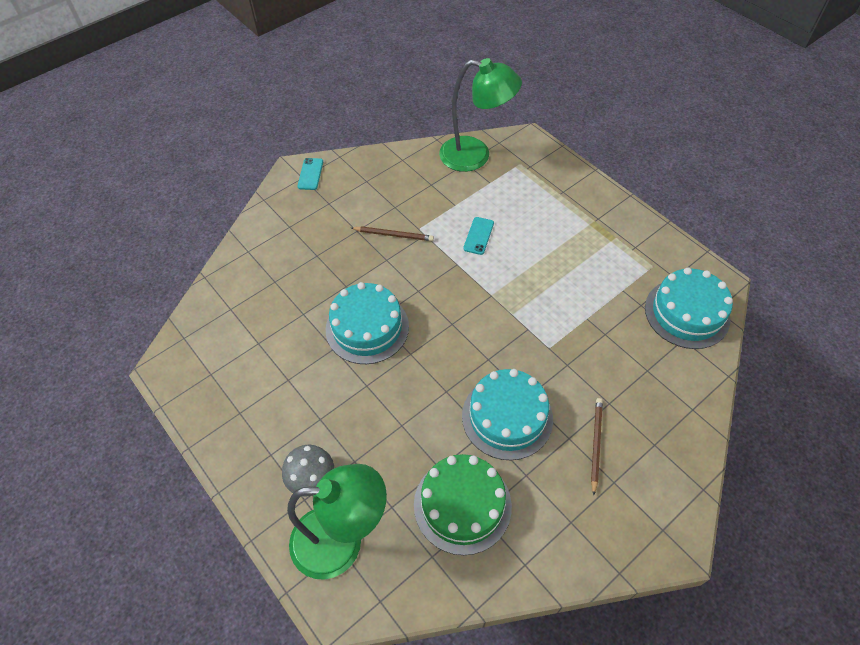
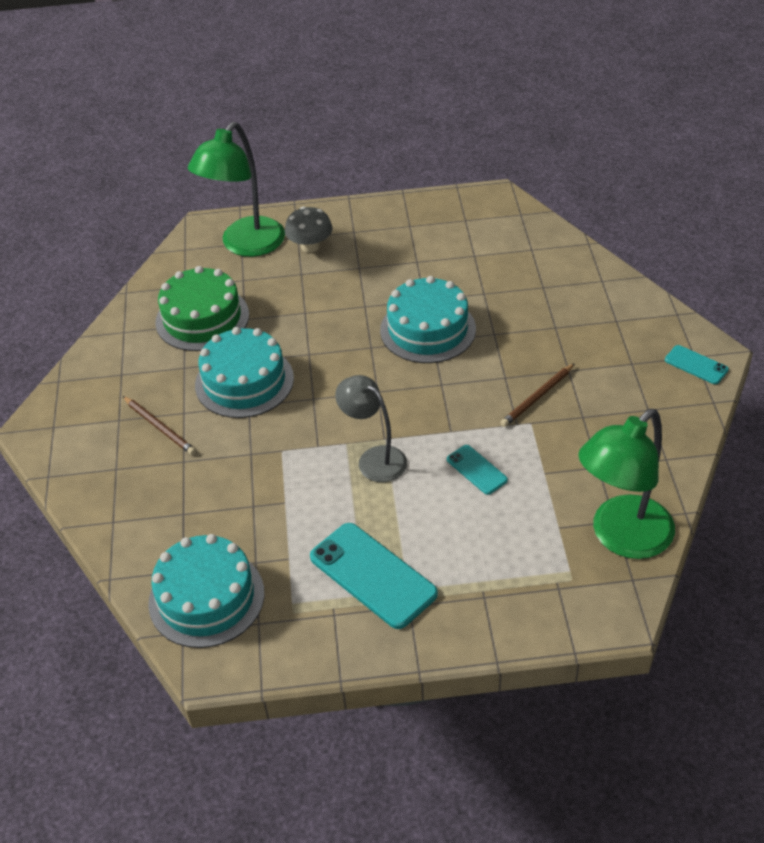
camera: 125 degrees right, 10 degrees down
none -> turquoise phone [310,523,438,629]
none -> grey lamp [335,375,407,482]

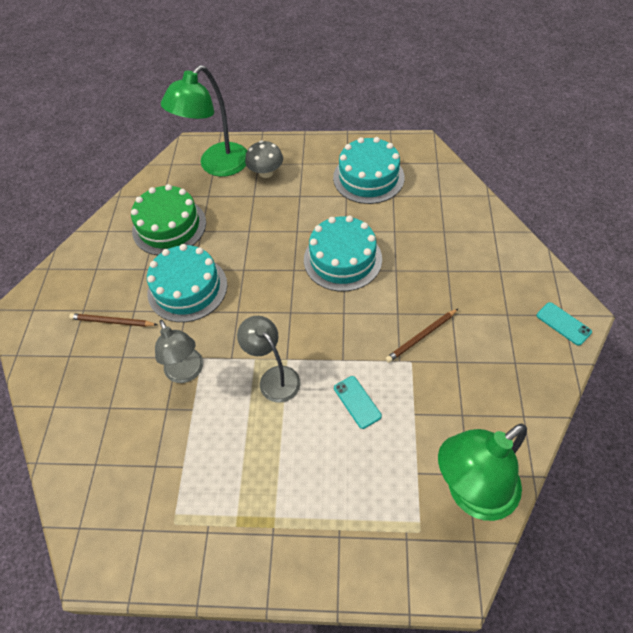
camera: 10 degrees right, 10 degrees up
brown pencil [123,396,196,455] -> brown pencil turned 135 degrees clockwise [69,313,157,327]
turquoise cake [148,534,264,648] -> turquoise cake moved to [333,137,405,204]
turquoise phone [310,523,438,629] -> none
none -> grey lamp [155,320,203,383]

